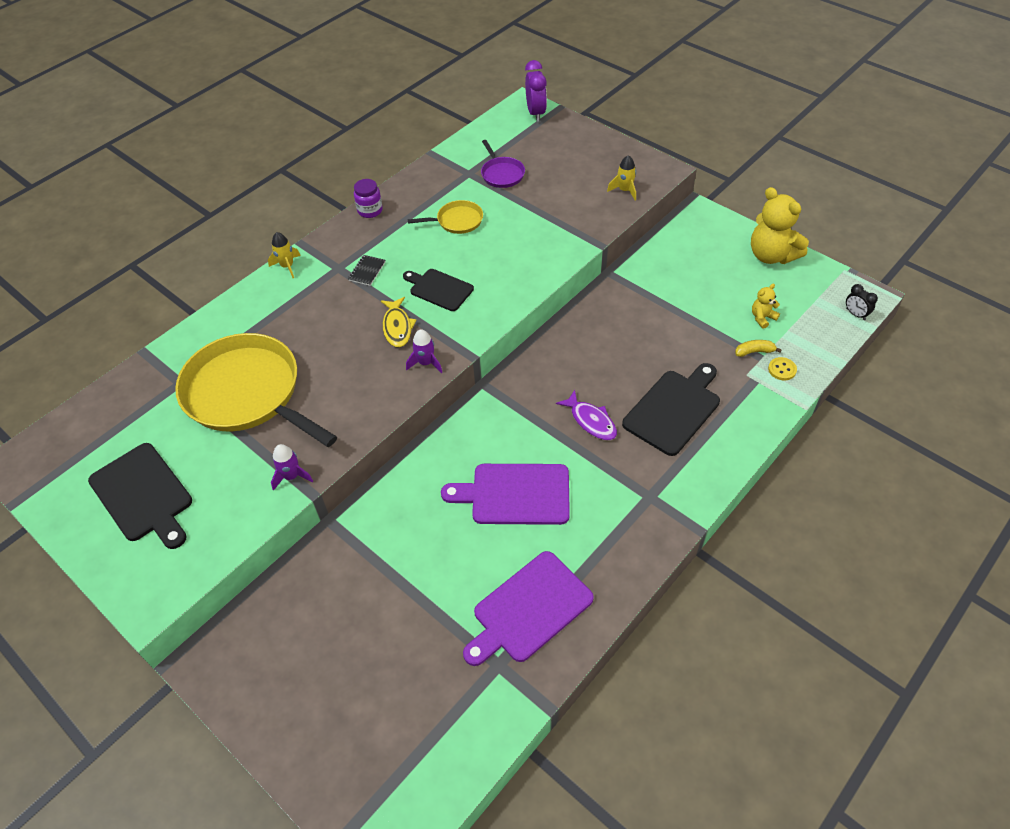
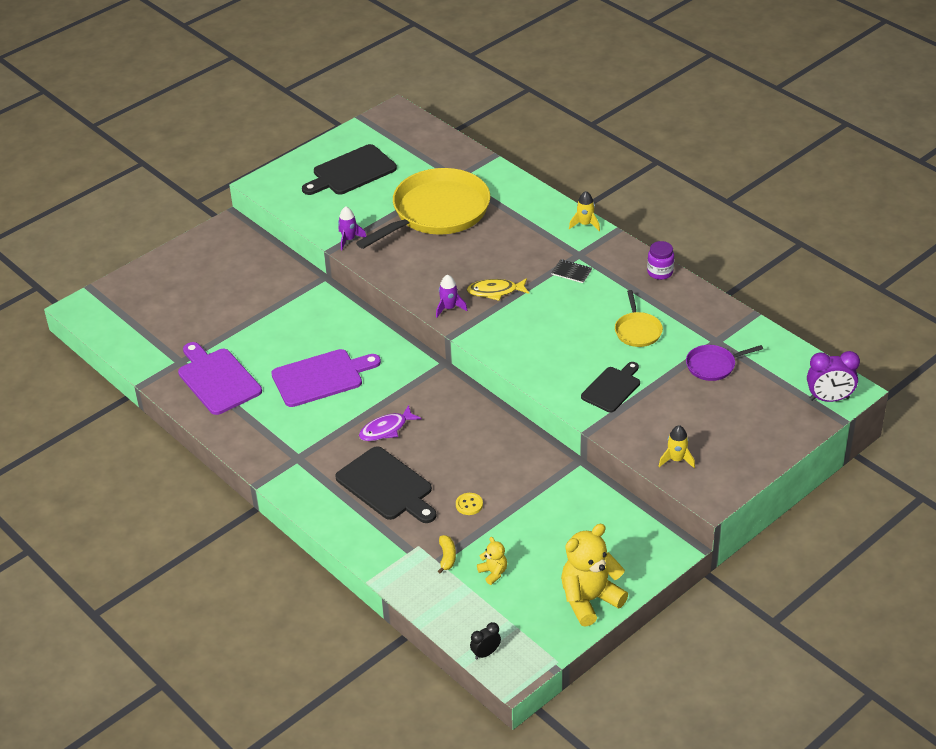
camera: 95 degrees right, 10 degrees down
black cutting board [403,269,474,311] -> black cutting board moved to [581,362,640,413]
purple cutting board [441,464,570,525] -> purple cutting board turned 60 degrees clockwise [271,349,381,407]
yellow button [768,357,797,381] -> yellow button moved to [456,493,483,515]

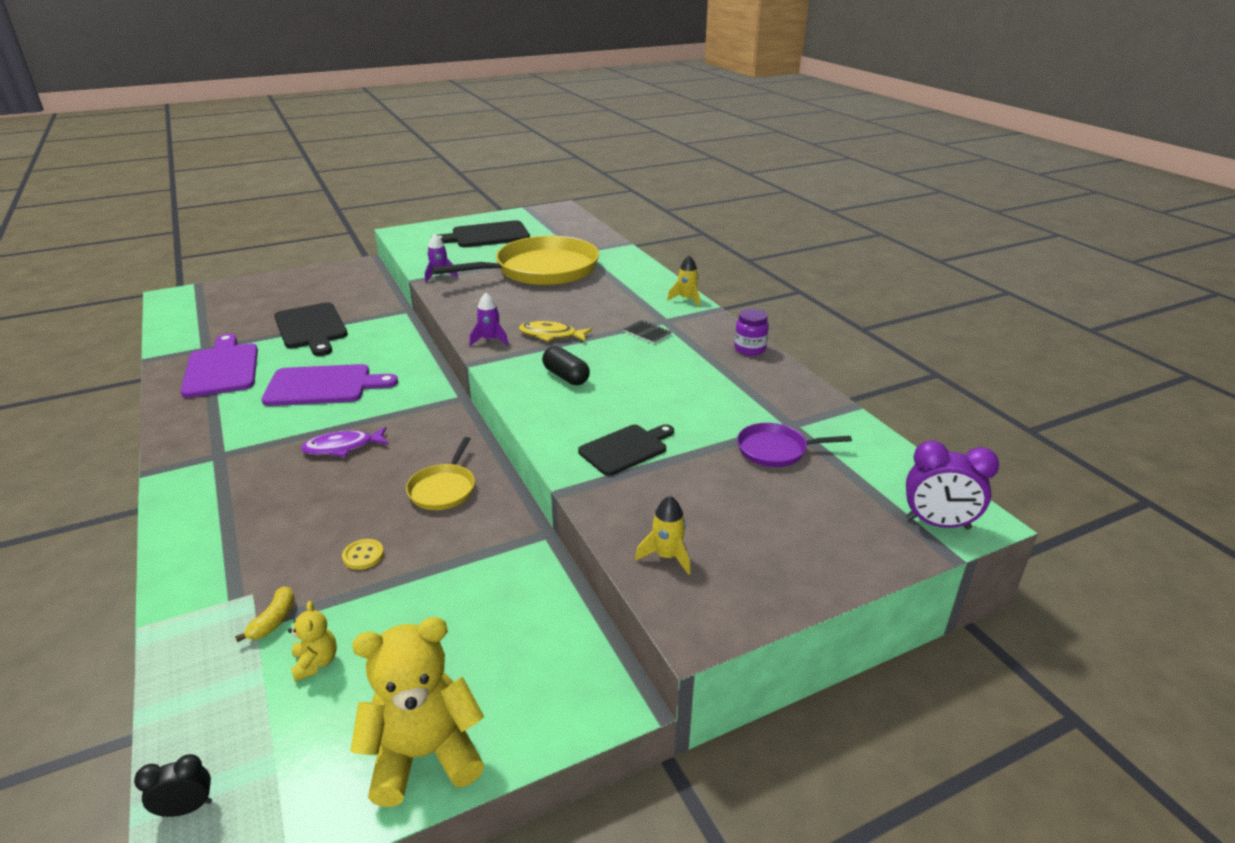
camera: 15 degrees right, 10 degrees down
black cutting board [335,447,437,523] -> black cutting board moved to [274,302,348,356]
yellow pan [615,290,663,347] -> yellow pan moved to [406,437,475,510]
none -> black capsule [542,346,590,385]

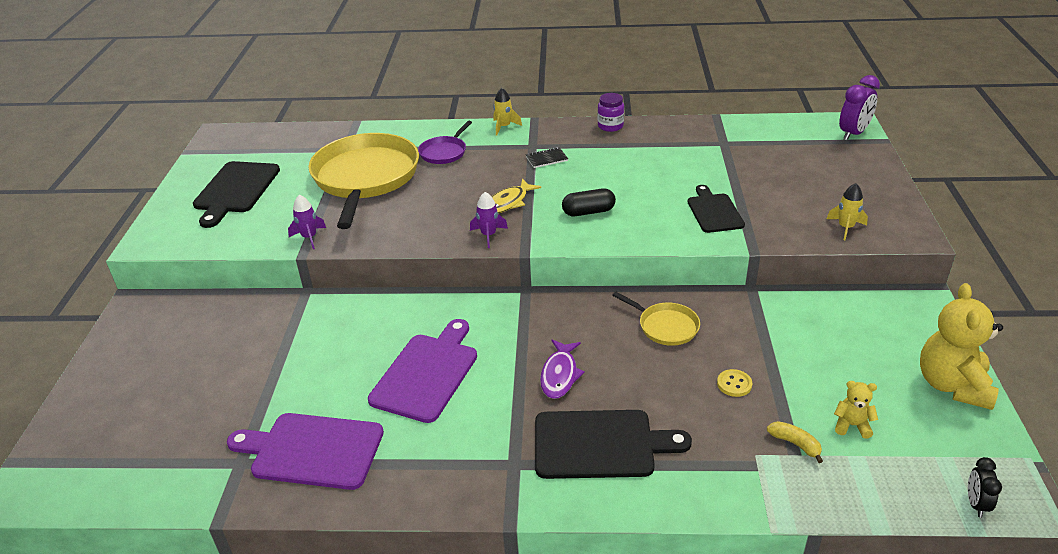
camera: 60 degrees left, 5 degrees up
black cutting board [274,302,348,356] -> black cutting board moved to [535,410,692,479]
purple pan [737,423,852,467] -> purple pan moved to [418,121,472,164]

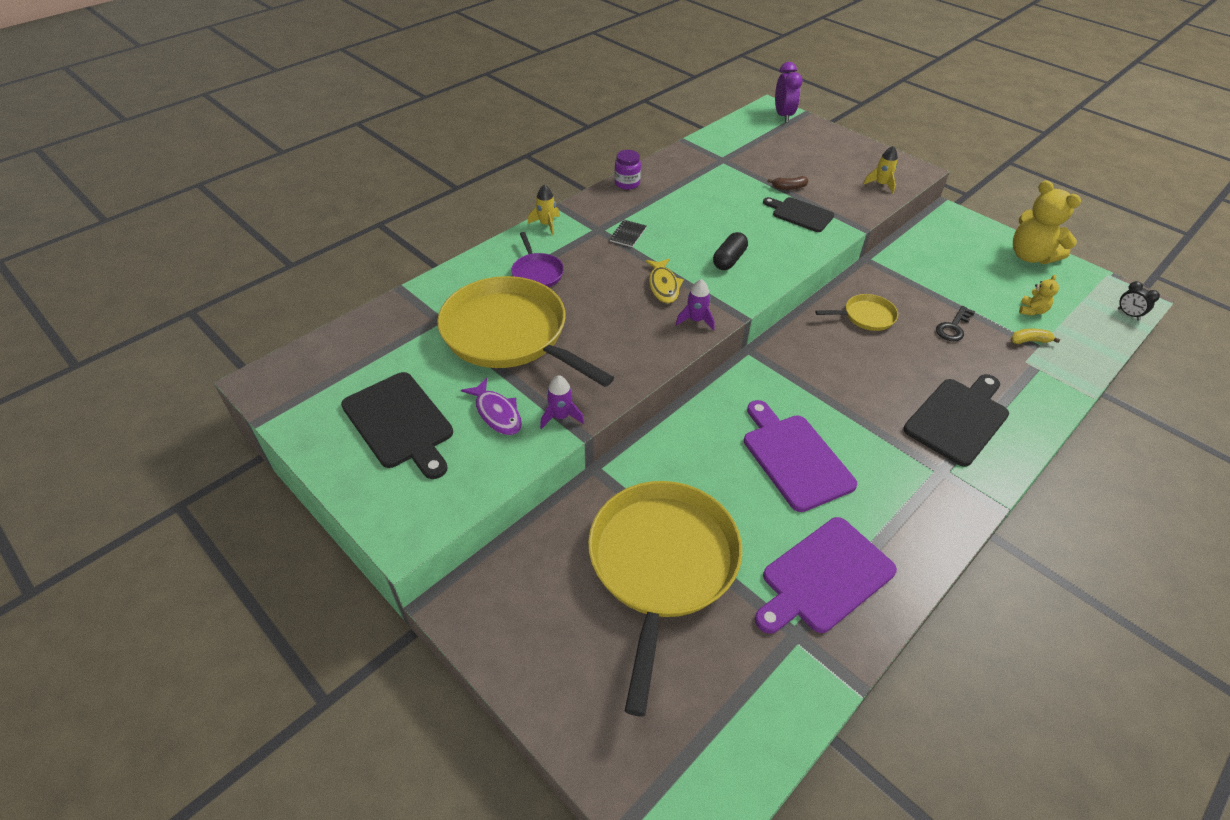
camera: 50 degrees left, 10 degrees up
purple fish [540,339,585,399] -> purple fish moved to [461,378,522,435]
yellow button [717,369,752,397] -> black key [936,306,975,341]
yellow teddy bear [834,381,878,439] -> yellow teddy bear turned 150 degrees clockwise [1019,275,1059,316]
none -> yellow pan [588,481,742,716]
none -> brown banana [767,176,808,190]

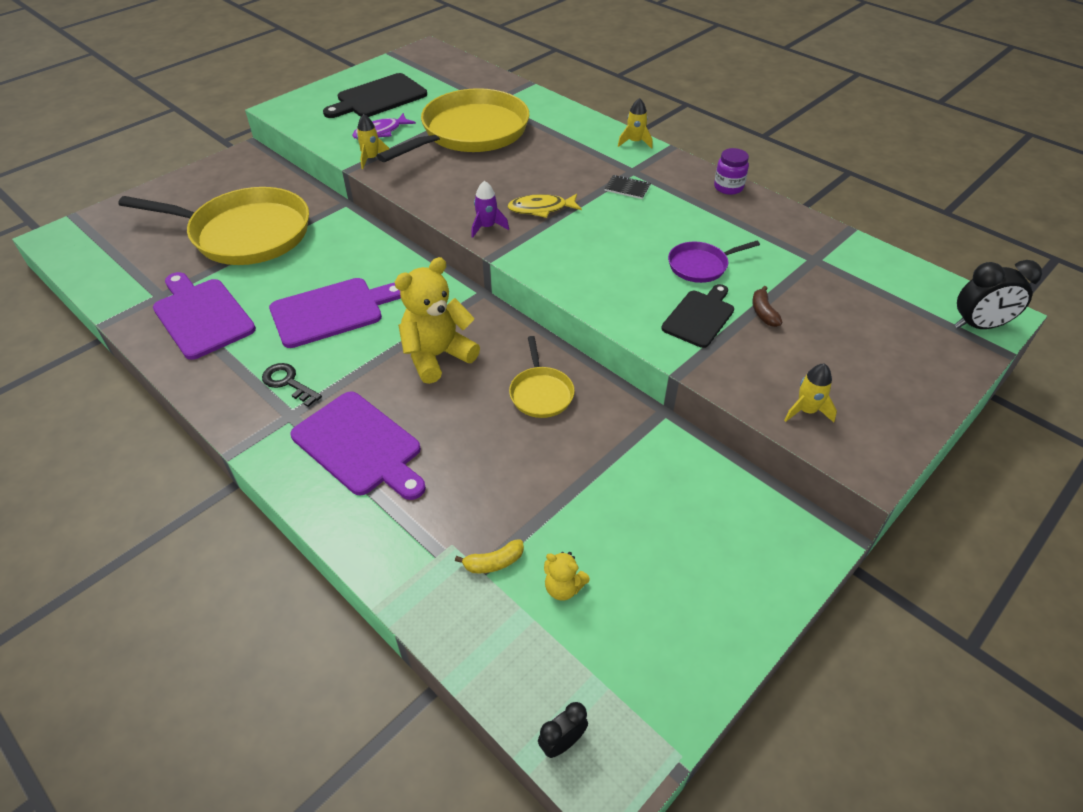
camera: 90 degrees right, 0 degrees up
purple pan [511,232,564,287] -> purple pan moved to [668,241,760,283]
purple rocket [540,375,584,429] -> yellow rocket [357,114,389,169]
black capsule [713,232,748,270] -> none
purple clock [775,62,803,123] -> black clock [955,260,1042,329]
black cutting board [903,374,1009,467] -> purple cutting board [290,391,426,500]
black key [936,306,975,341] -> black key moved to [262,363,322,407]
yellow banana [1011,329,1060,344] -> yellow banana turned 75 degrees clockwise [455,539,524,573]
yellow teddy bear [1013,180,1081,264] -> yellow teddy bear moved to [395,257,480,384]

